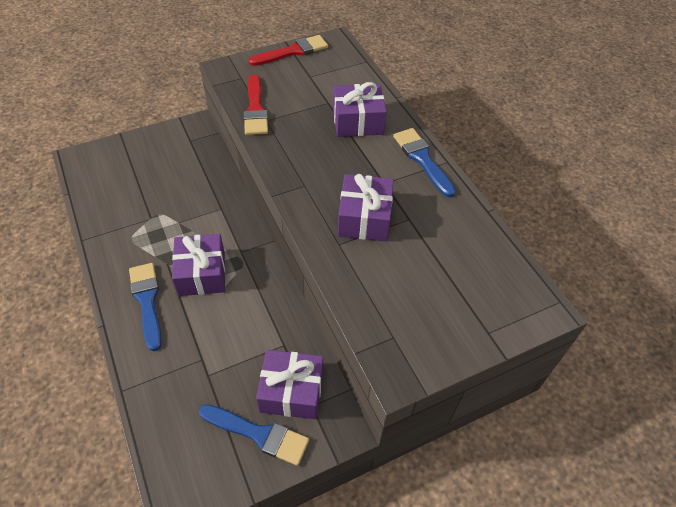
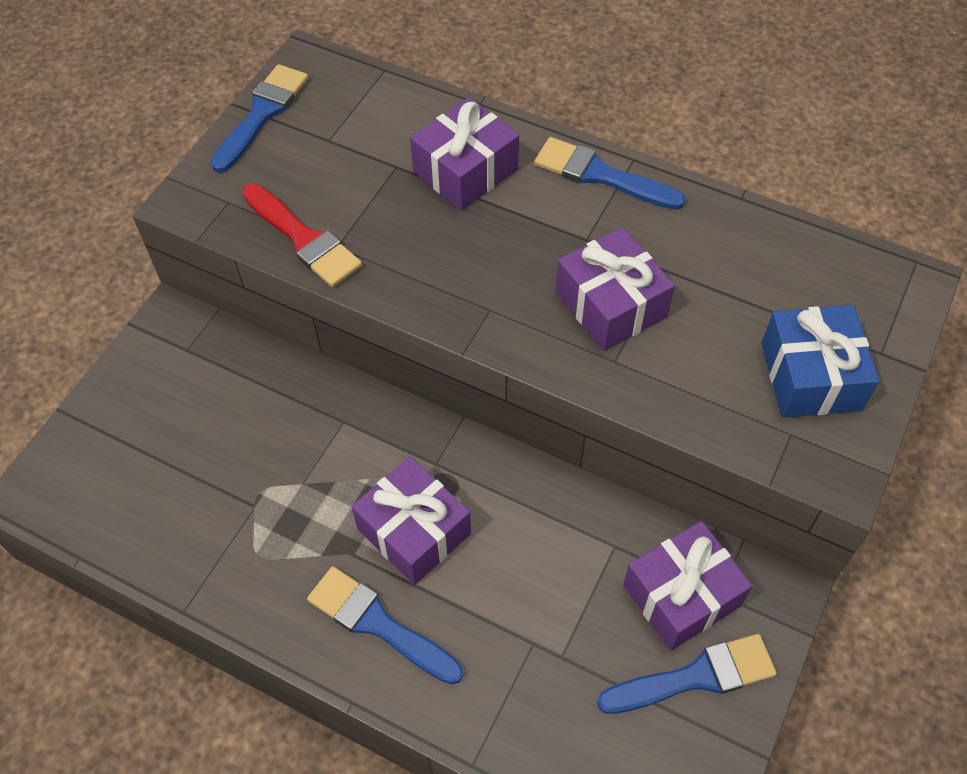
camera: 35 degrees left, 5 degrees up
red brush [248,35,328,66] -> blue brush [210,64,308,173]
none -> blue gift [761,305,879,418]

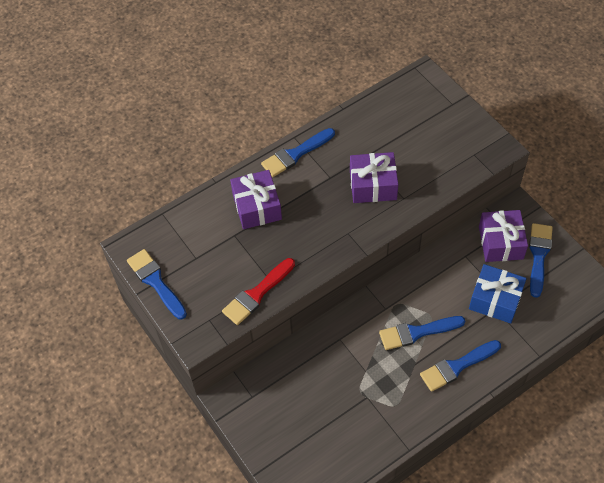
camera: 60 degrees left, 0 degrees up
red brush [242,184,362,287] -> red brush turned 150 degrees clockwise [222,258,295,325]
purple gift [351,456,471,585] -> blue brush [379,316,465,350]
blue gift [761,305,879,418] -> blue gift moved to [469,264,526,324]

